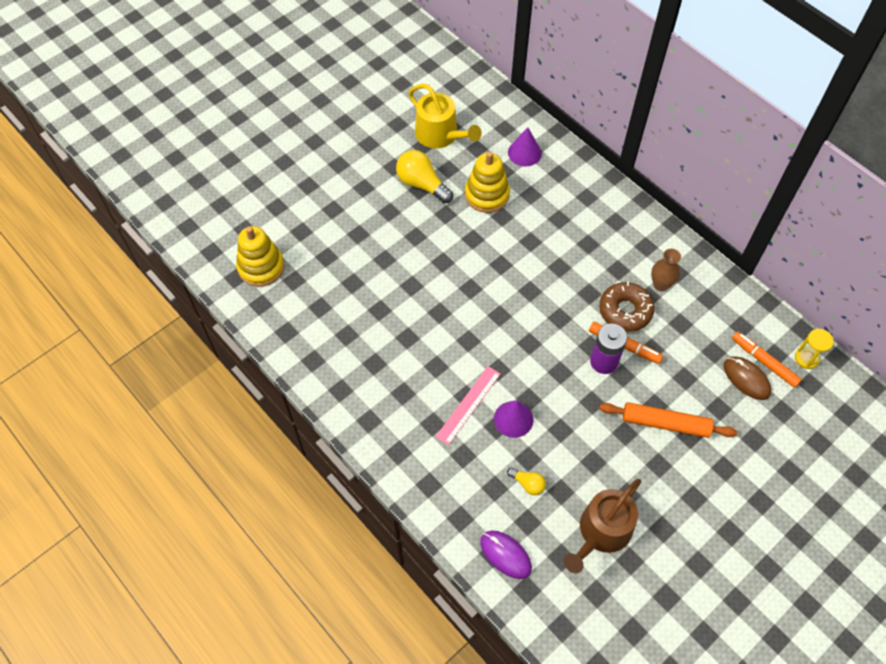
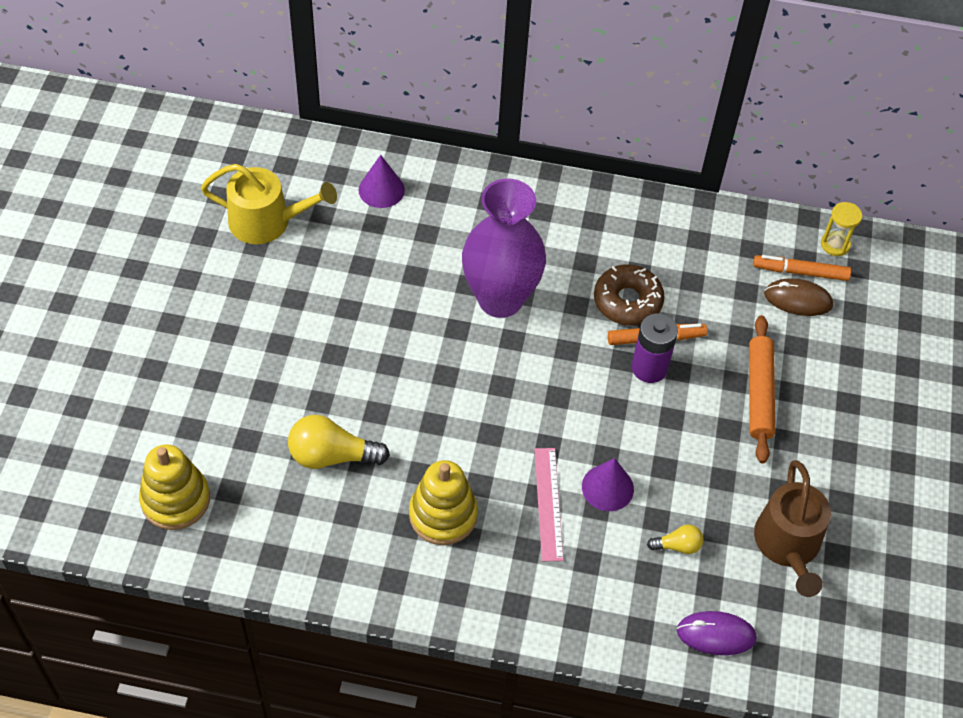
camera: 40 degrees left, 5 degrees down
yellow light bulb [396,150,453,204] -> yellow light bulb moved to [288,415,390,469]
yellow stacking toy [465,152,510,213] -> yellow stacking toy moved to [409,460,478,545]
orange rolling pin [599,402,737,438] -> orange rolling pin turned 60 degrees counterclockwise [749,315,775,464]
brown vase [651,249,681,291] -> none
none -> purple vase [462,179,546,318]

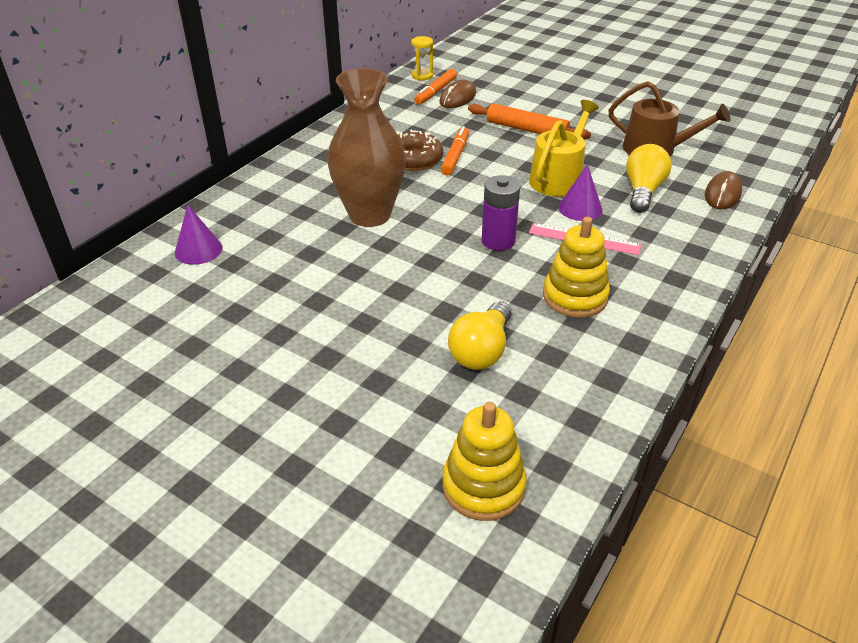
camera: 65 degrees left, 15 degrees down
yellow watering can [201,164,337,244] -> yellow watering can moved to [529,100,599,197]
purple vase [462,179,546,318] -> brown vase [327,68,406,227]
purple battery [632,313,678,383] -> purple battery moved to [482,175,520,251]
yellow light bulb [647,524,703,554] -> yellow light bulb [626,144,672,213], size x1.87
purple mouse [677,611,757,655] -> brown mouse [705,171,742,209]

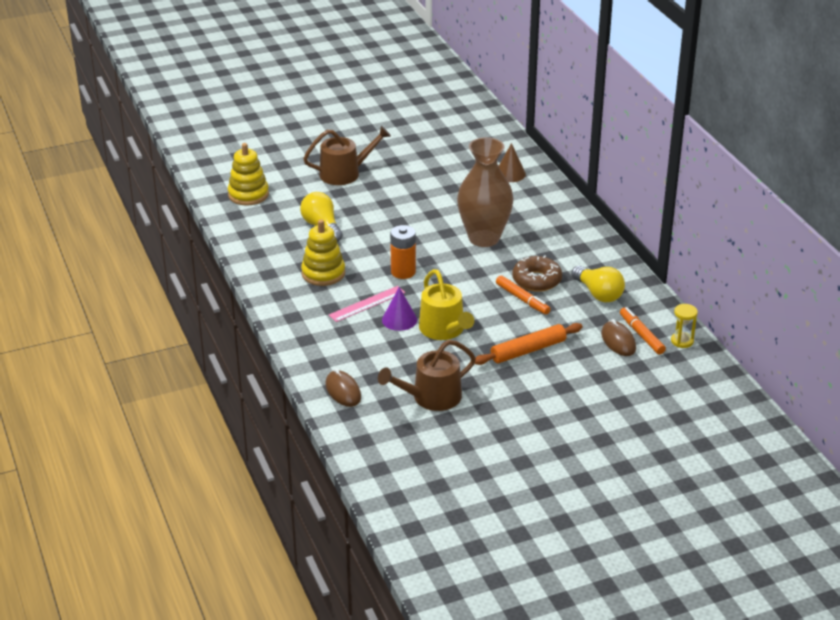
camera: 125 degrees right, 5 degrees down
purple cone [175,205,223,265] -> brown cone [499,143,526,182]
purple battery [482,175,520,251] -> orange battery [390,225,416,279]
yellow light bulb [626,144,672,213] -> yellow light bulb moved to [571,266,625,302]
none -> brown watering can [303,126,391,185]

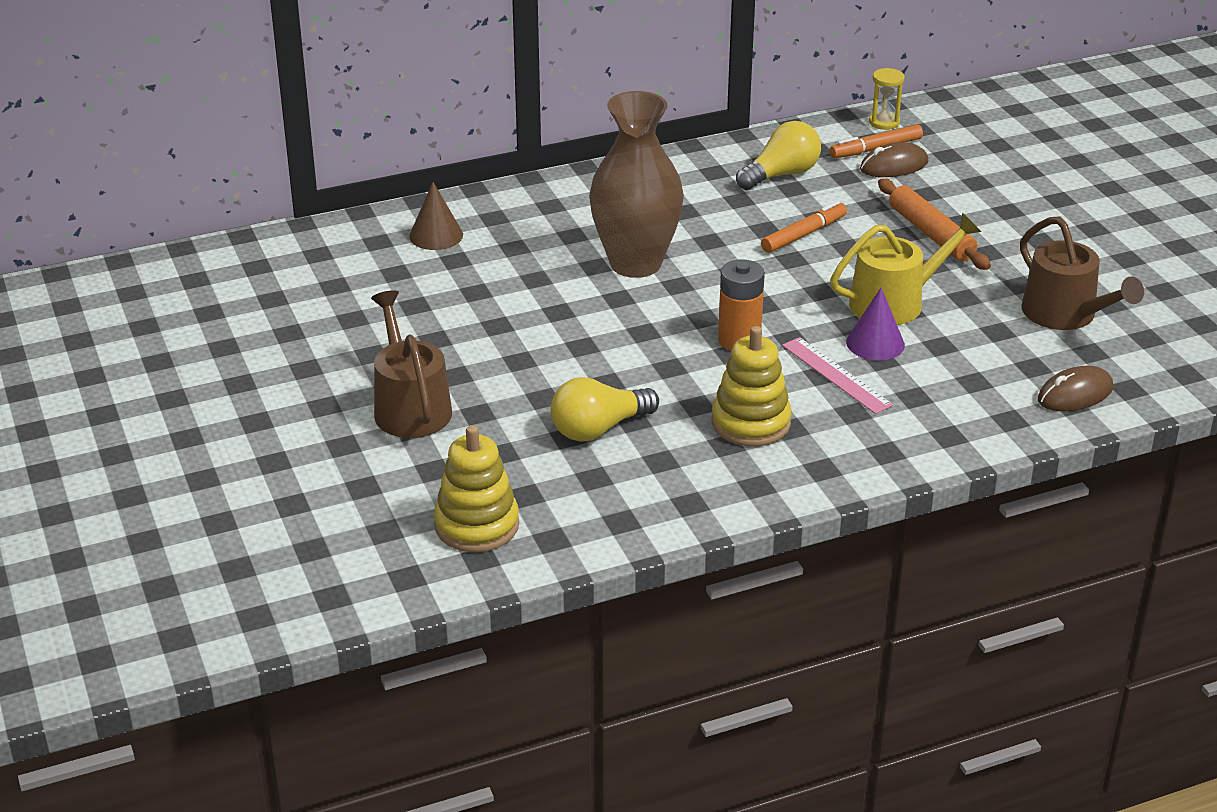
camera: 90 degrees left, 0 degrees up
brown donut [512,255,562,292] -> none

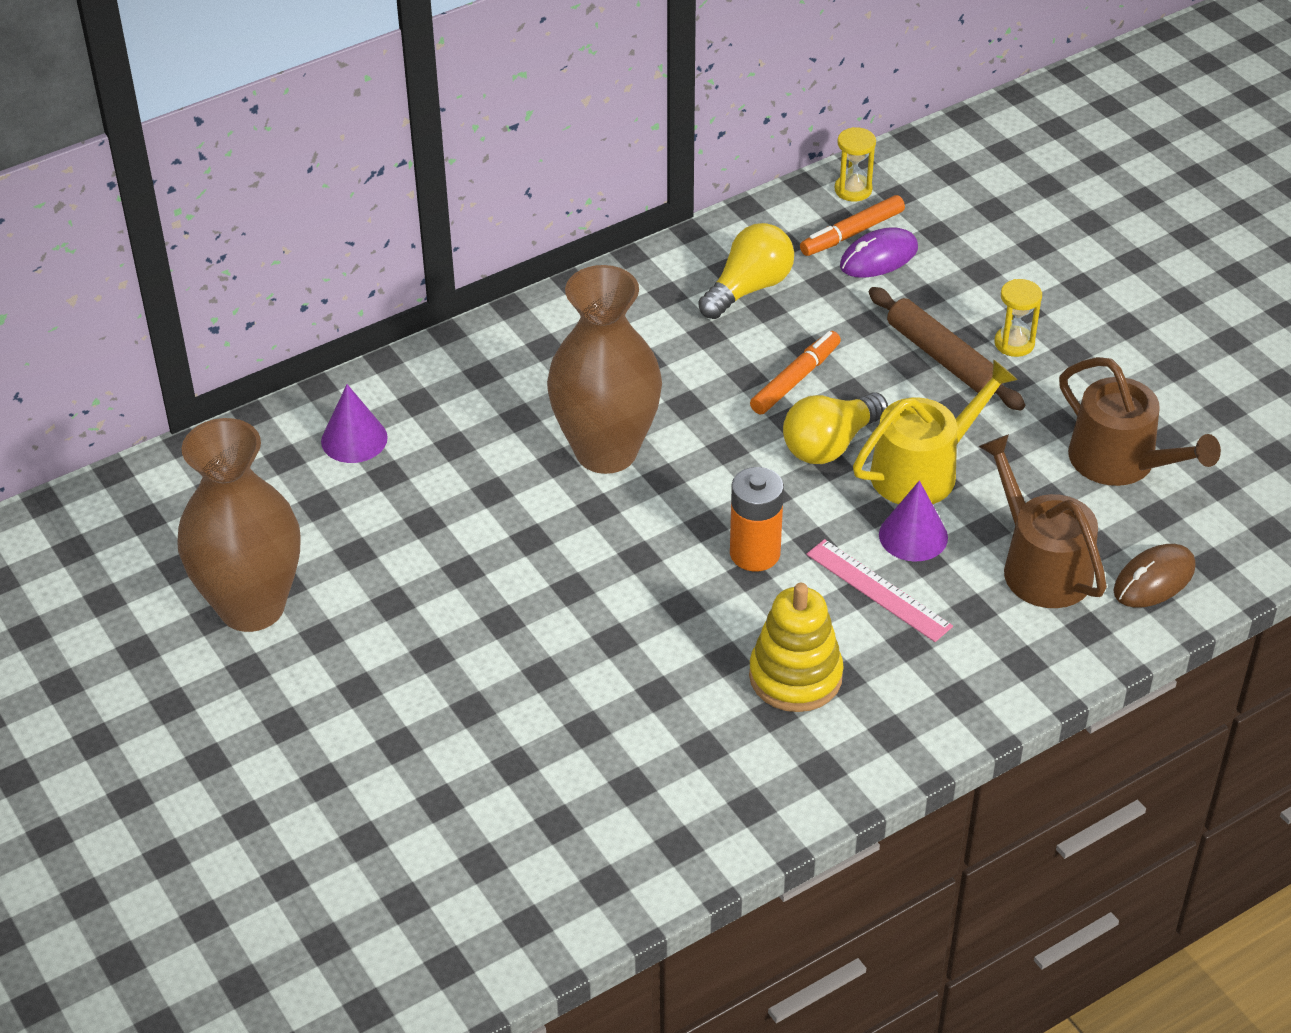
camera: 10 degrees left, 10 degrees up
brown watering can [371,290,452,438] -> brown watering can moved to [978,434,1107,608]
brown cone [409,182,463,250] -> purple cone [321,384,388,463]
yellow stacking toy [434,425,519,552] -> none
yellow light bulb [551,377,659,441] -> yellow light bulb moved to [783,392,888,464]
brown mouse [860,142,929,177] -> purple mouse [840,227,918,278]
orange rolling pin [878,179,991,270] -> brown rolling pin [869,287,1025,411]
none -> brown vase [177,418,300,632]
none -> yellow hourglass [994,279,1042,357]

